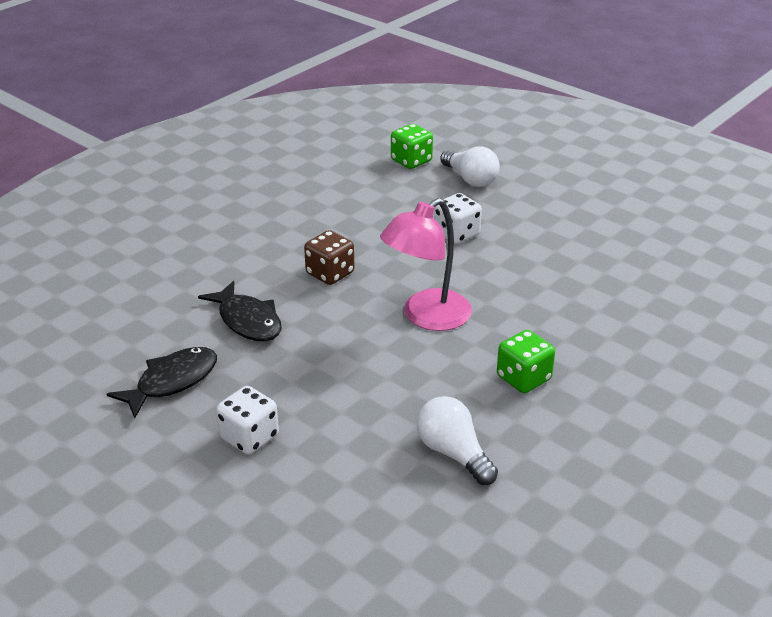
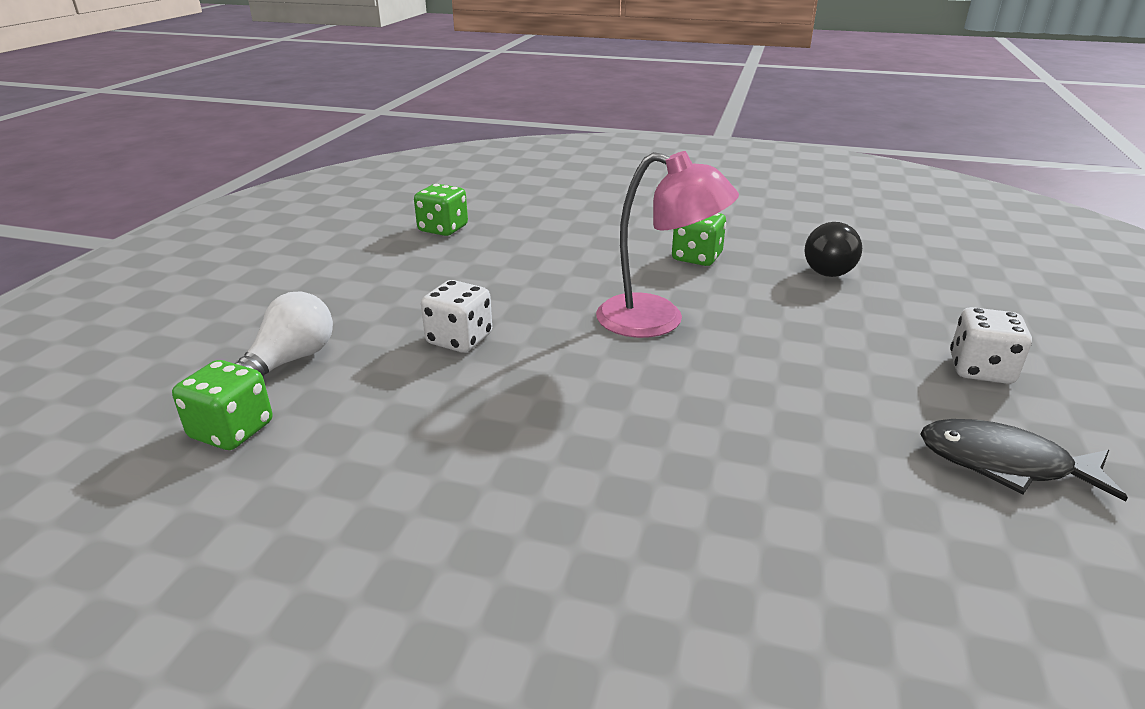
camera: 115 degrees left, 5 degrees down
black fish [198,281,282,341] -> none
brown dice [304,230,354,285] -> none
white light bulb [417,396,498,485] -> black light bulb [804,222,862,277]
none -> green dice [414,184,468,236]

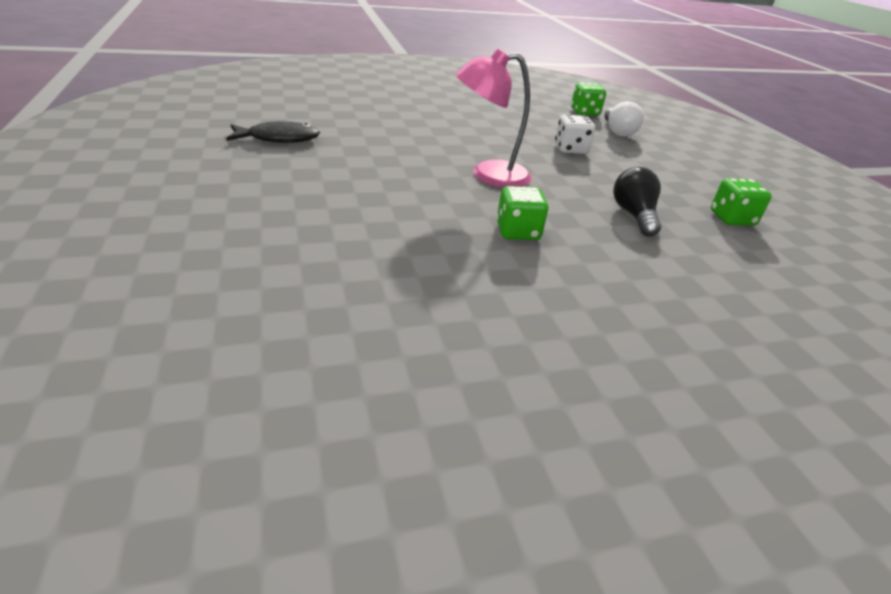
camera: 145 degrees right, 5 degrees up
black light bulb [804,222,862,277] -> black light bulb moved to [613,167,661,237]
white dice [950,307,1032,384] -> none

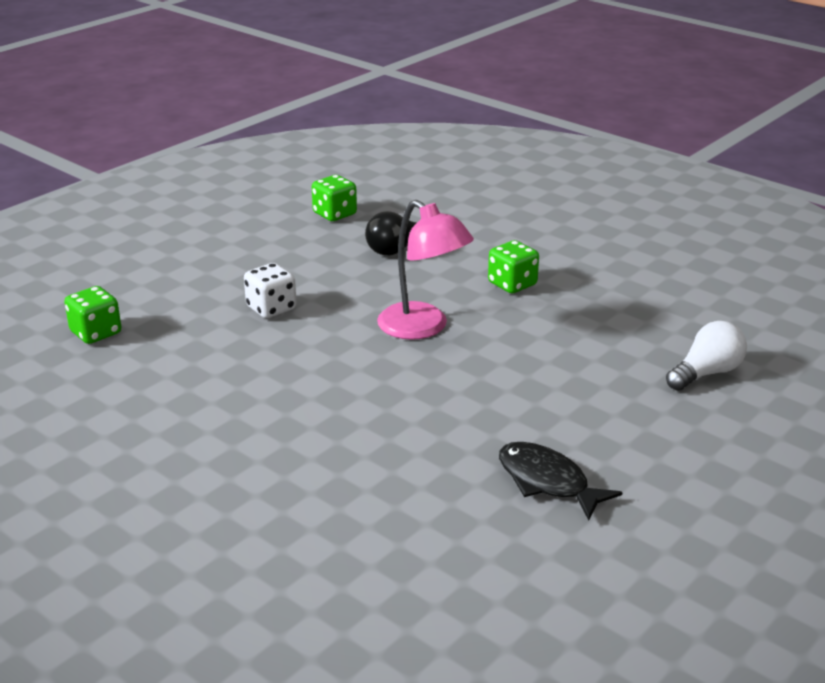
camera: 120 degrees left, 5 degrees down
white light bulb [604,101,644,137] -> white light bulb moved to [666,321,747,391]

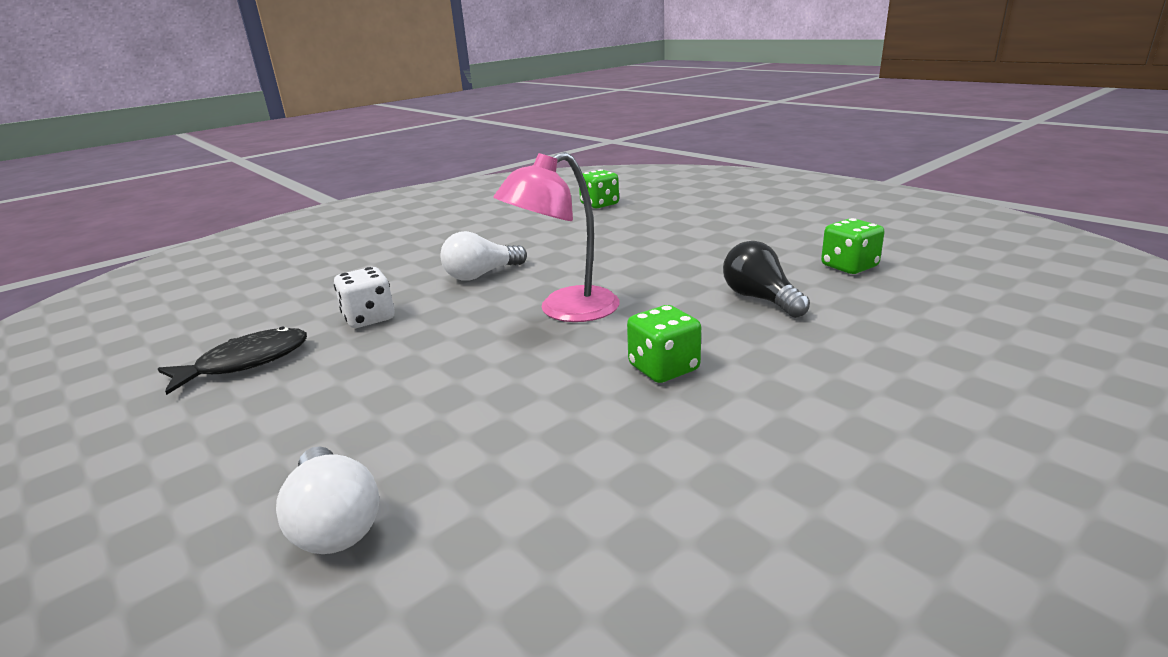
camera: 100 degrees right, 5 degrees down
white dice [244,263,296,318] -> white dice moved to [334,267,395,328]
none -> white light bulb [440,231,527,281]

